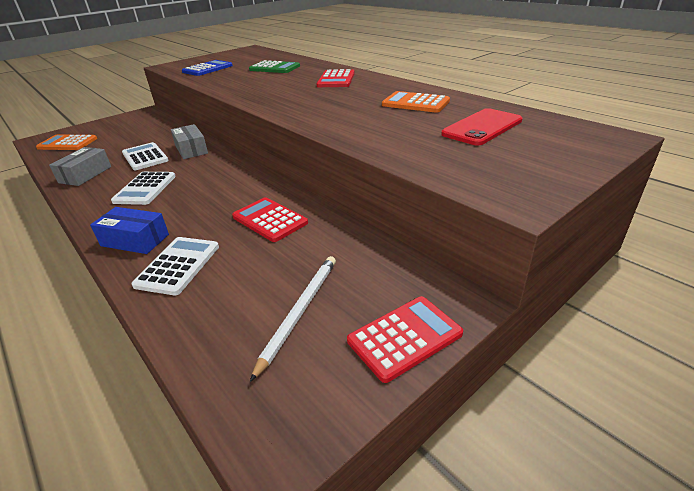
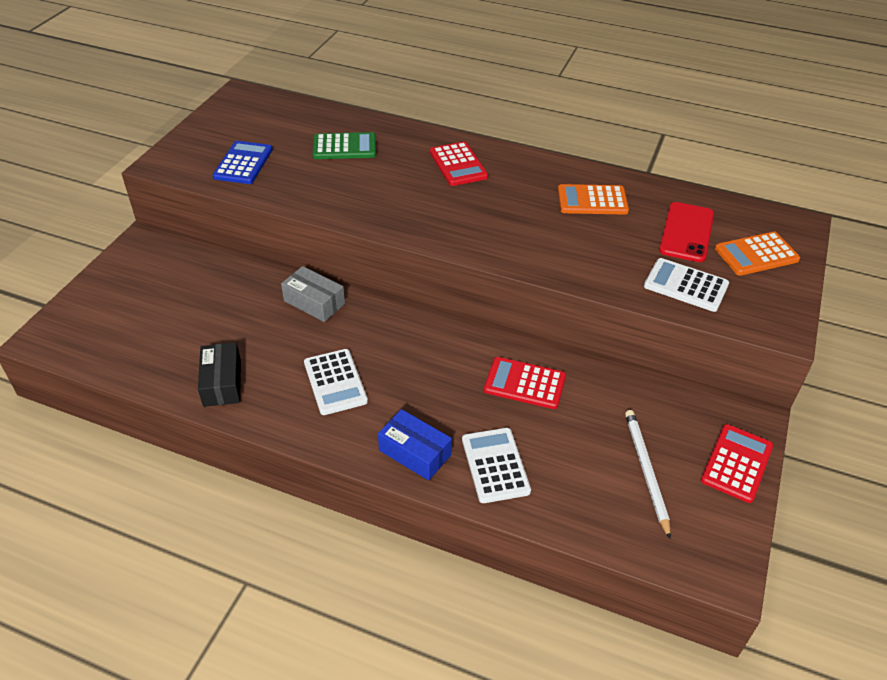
camera: 30 degrees left, 10 degrees up
orange calculator [36,134,97,150] -> orange calculator moved to [715,232,800,276]
grey box [49,147,111,186] -> black box [198,342,241,407]
blue box [90,207,169,254] -> blue box turned 45 degrees clockwise [378,409,452,480]
white calculator [122,142,169,170] -> white calculator moved to [644,258,729,312]

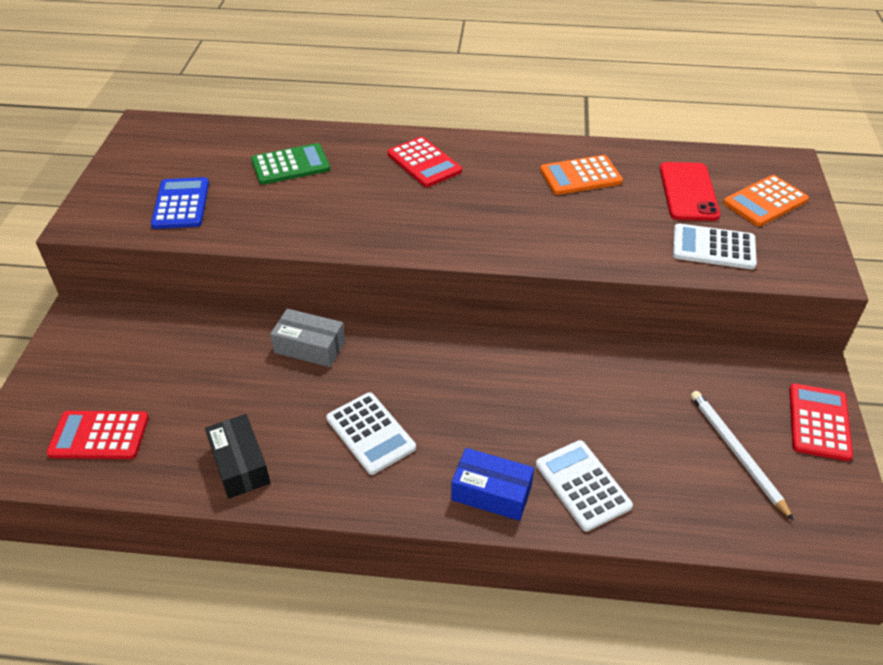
camera: 15 degrees left, 0 degrees up
red calculator [484,357,566,409] -> red calculator moved to [46,411,149,459]

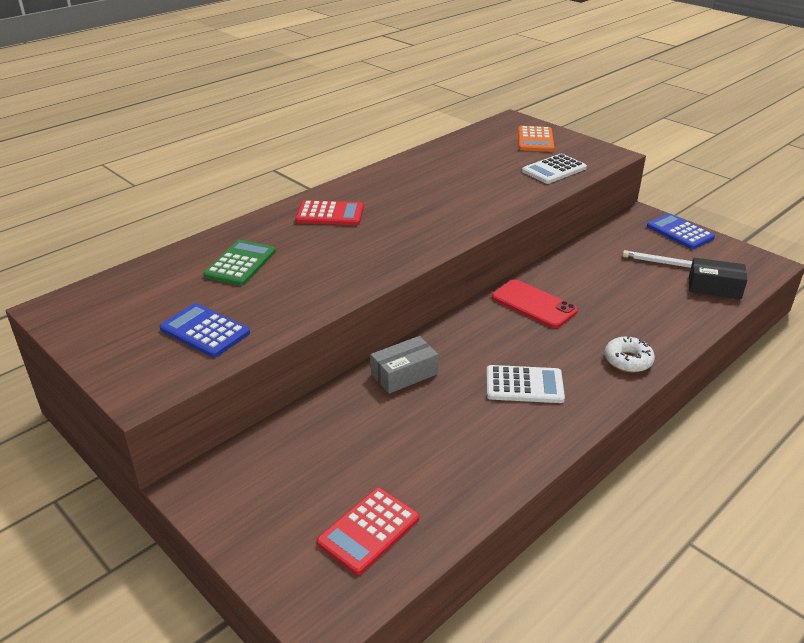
camera: 50 degrees left, 10 degrees down
black box [205,414,270,499] -> black box moved to [689,258,747,299]
blue box [451,448,534,521] -> white donut [604,336,655,372]
white calculator [536,440,633,532] -> none
orange calculator [540,155,623,195] -> none
red phone [660,162,720,221] -> red phone moved to [492,279,578,328]
red calculator [789,383,853,461] -> blue calculator [647,213,715,249]

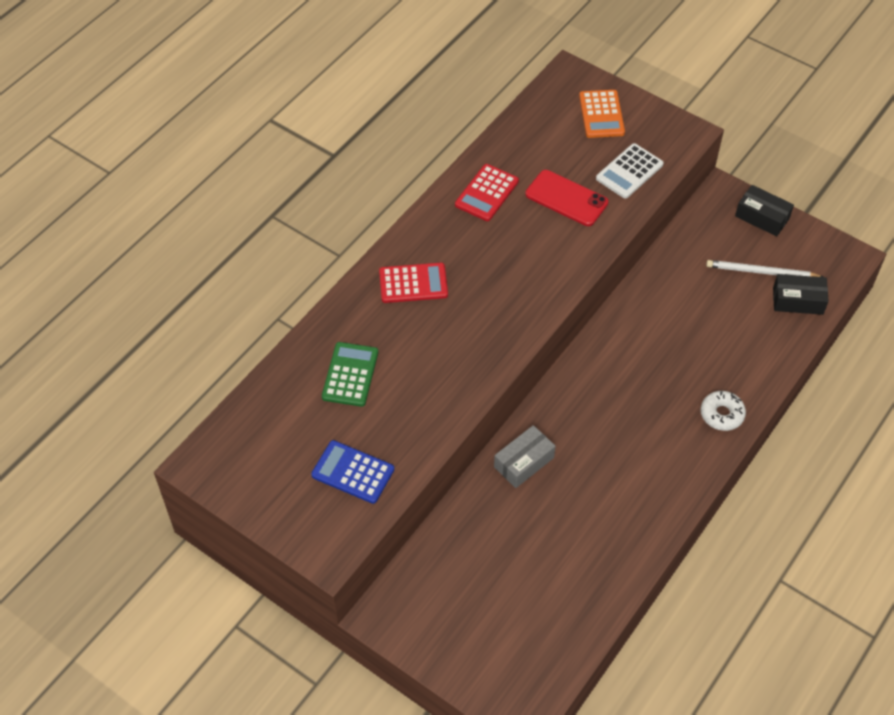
camera: 10 degrees left, 20 degrees up
red calculator [317,488,419,575] -> red calculator moved to [455,164,519,221]
white calculator [486,365,565,403] -> none
red phone [492,279,578,328] -> red phone moved to [525,170,609,226]
blue calculator [647,213,715,249] -> black box [735,185,794,236]

